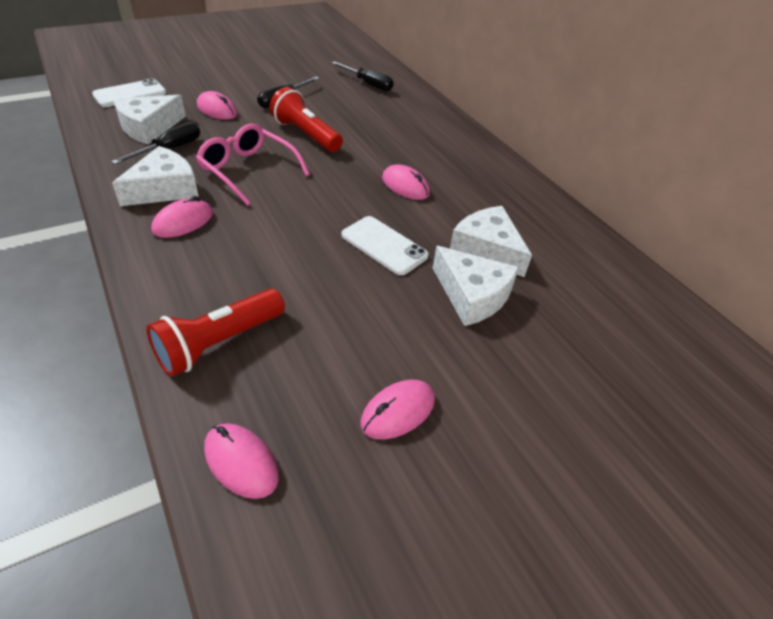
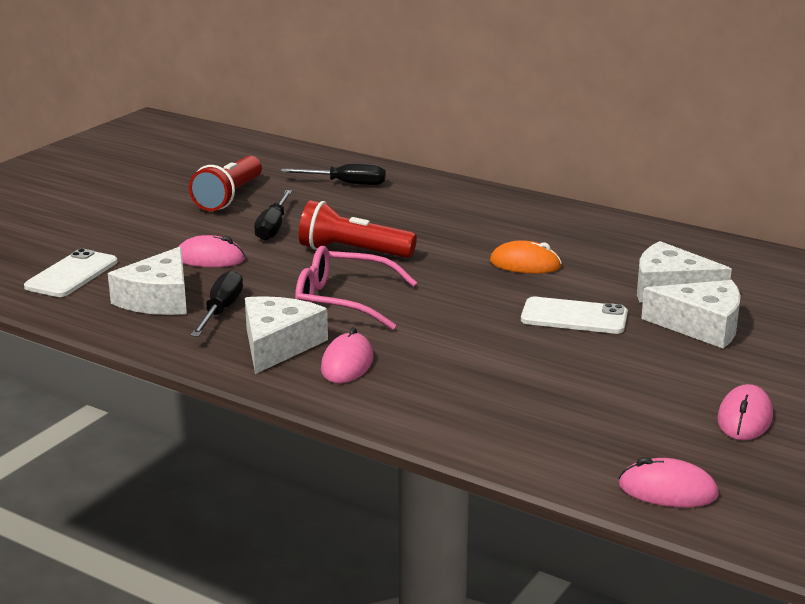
camera: 25 degrees left, 20 degrees down
red flashlight [146,289,285,377] -> red flashlight moved to [189,156,262,211]
pink mouse [382,164,430,200] -> orange mouse [490,240,562,274]

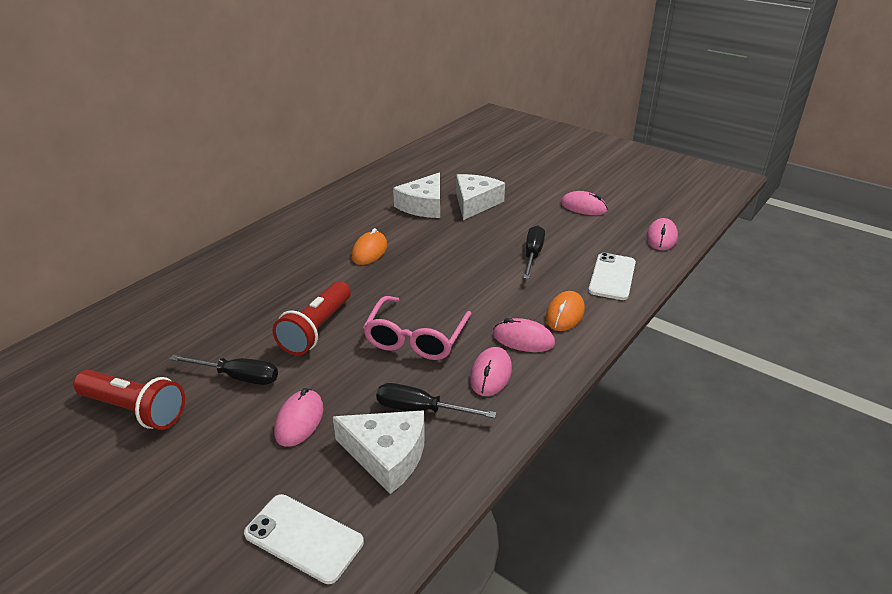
camera: 85 degrees left, 10 degrees up
white cheese [245,296,328,374] -> pink mouse [470,347,512,396]
black screwdriver [280,164,386,185] -> black screwdriver moved to [523,225,545,279]
white phone [521,297,628,334] -> white phone moved to [588,253,636,300]
none -> orange mouse [546,291,585,331]

